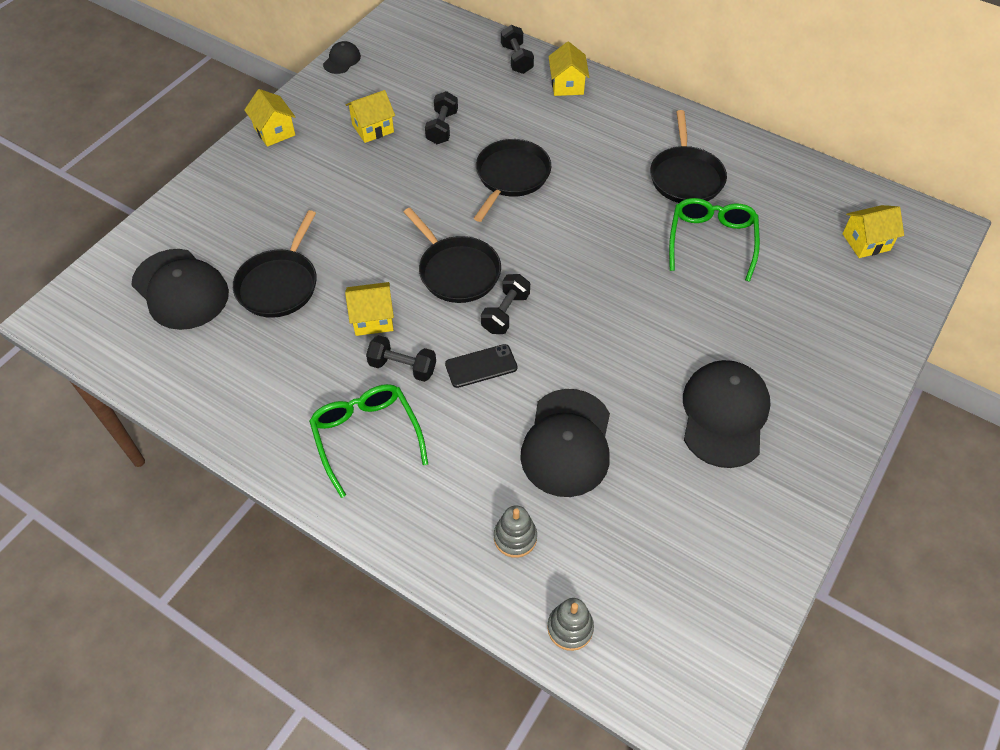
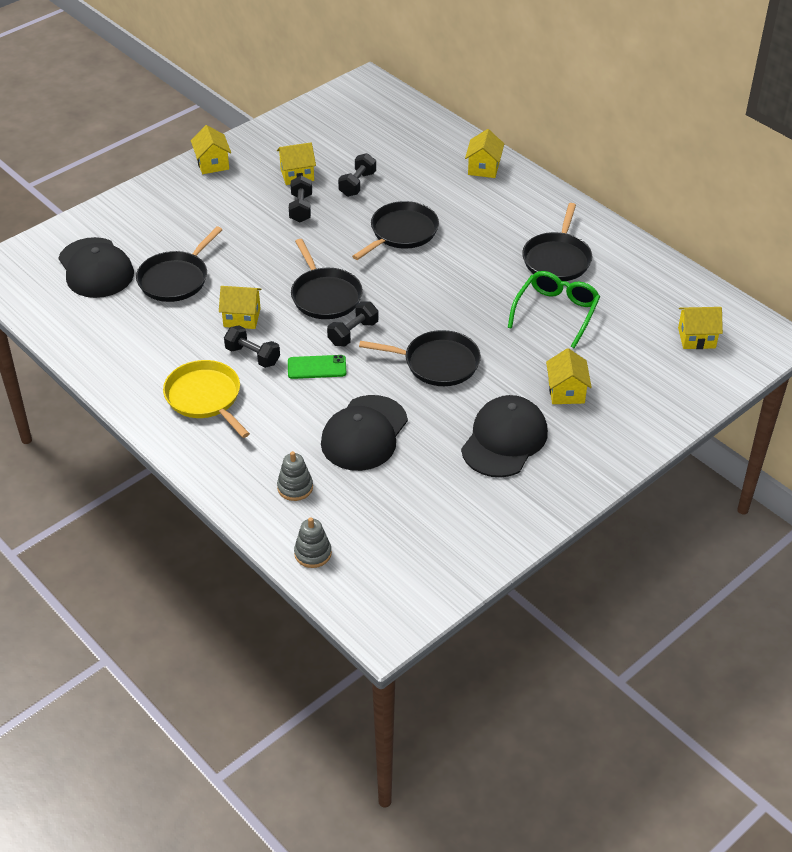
camera: 15 degrees right, 10 degrees down
green glasses [309,384,428,498] -> yellow pan [163,360,250,438]
black cap [323,41,361,74] -> none
black phone [445,344,518,388] -> green phone [288,355,346,379]
black dumbbell [501,25,534,74] -> black dumbbell moved to [289,176,312,222]
none -> black pan [359,330,481,386]
none -> yellow house [546,348,592,404]

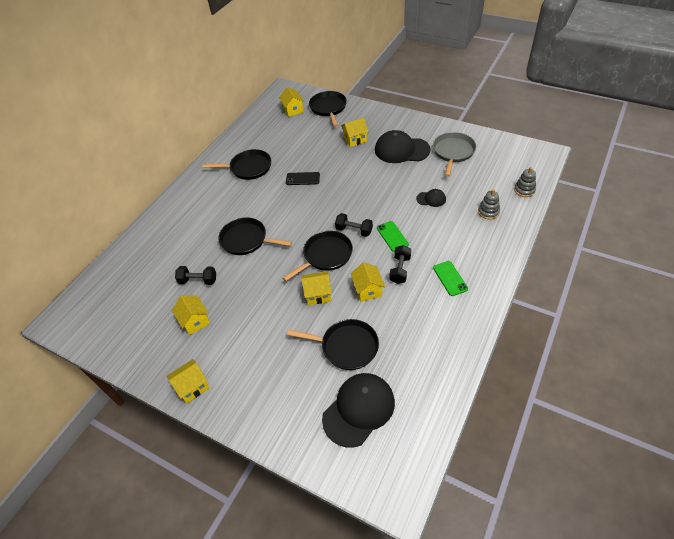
camera: 105 degrees left, 5 degrees up
yellow pan [163,360,250,438] -> green phone [433,261,468,296]
black dumbbell [289,176,312,222] -> none
black cap [321,395,408,471] -> black cap [416,189,446,207], size x0.49
black pan [359,330,481,386] -> black pan moved to [309,91,347,127]
yellow house [465,129,504,178] -> yellow house moved to [302,271,332,305]
green glasses [508,271,600,348] -> none
none -> black phone [286,172,320,185]
none -> grey pan [433,132,476,177]

